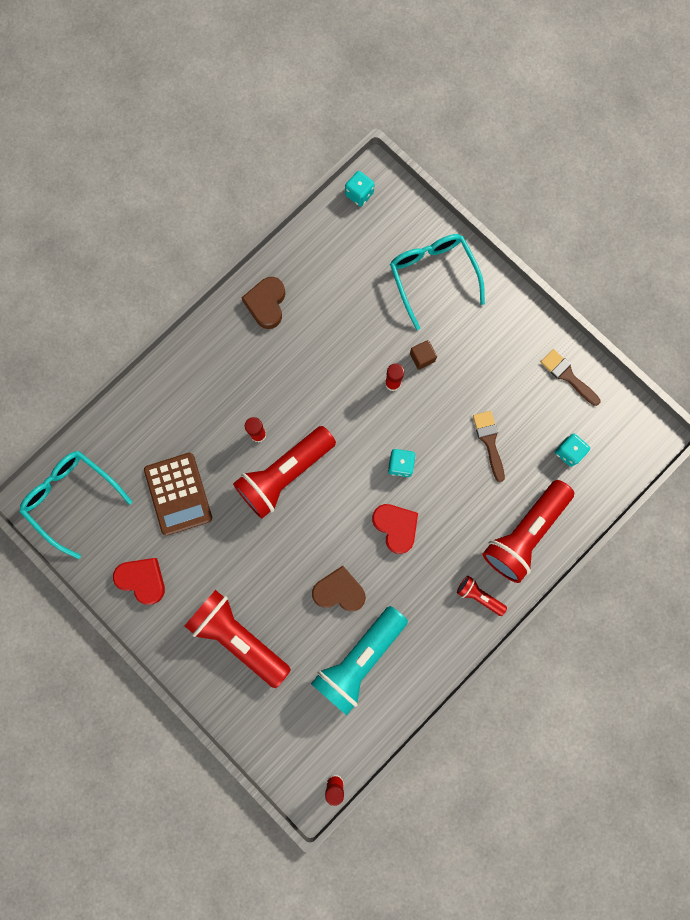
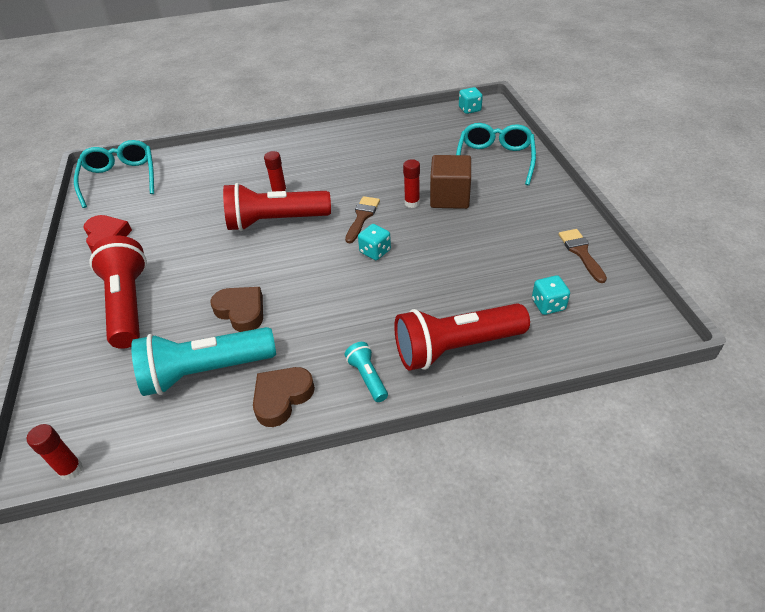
camera: 35 degrees right, 35 degrees down
brown calculator [144,453,212,536] -> none
brown heart [242,277,285,329] -> brown heart moved to [253,367,315,427]
red heart [372,504,418,554] -> none
brown cube [410,340,437,370] -> brown cube [430,155,471,209], size x1.99
red flashlight [457,576,507,616] -> turquoise flashlight [344,342,388,402]
brown brush [473,411,505,482] -> brown brush moved to [345,196,380,243]

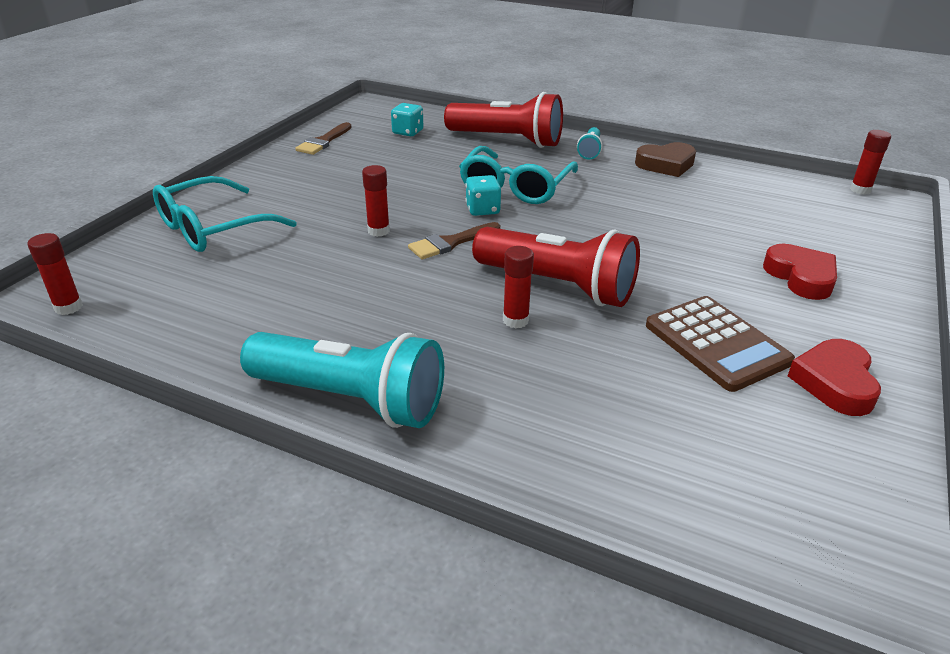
camera: 145 degrees left, 10 degrees down
turquoise glasses [74,140,154,208] -> turquoise glasses moved to [459,146,578,204]
red flashlight [89,236,147,349] -> red heart [763,244,837,300]
turquoise flashlight [131,327,276,396] -> turquoise flashlight moved to [240,332,444,428]
brown heart [210,287,263,332] -> none
brown cube [430,155,471,209] -> none
turquoise dice [459,87,483,114] -> red glue stick [27,233,83,315]
none -> brown calculator [646,296,795,392]

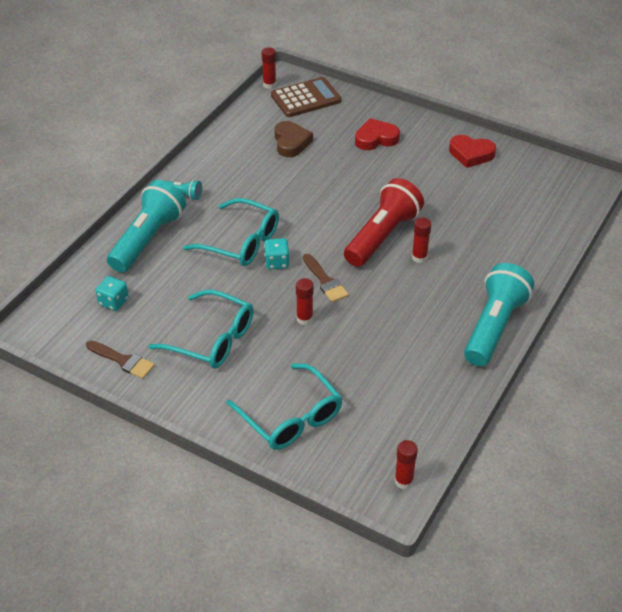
camera: 85 degrees left, 10 degrees up
red flashlight [444,92,563,148] -> turquoise flashlight [107,180,186,273]
brown heart [635,142,696,177] -> brown heart moved to [275,121,313,157]
brown calculator [646,296,795,392] -> brown calculator moved to [271,77,342,117]
none -> turquoise glasses [149,290,254,369]

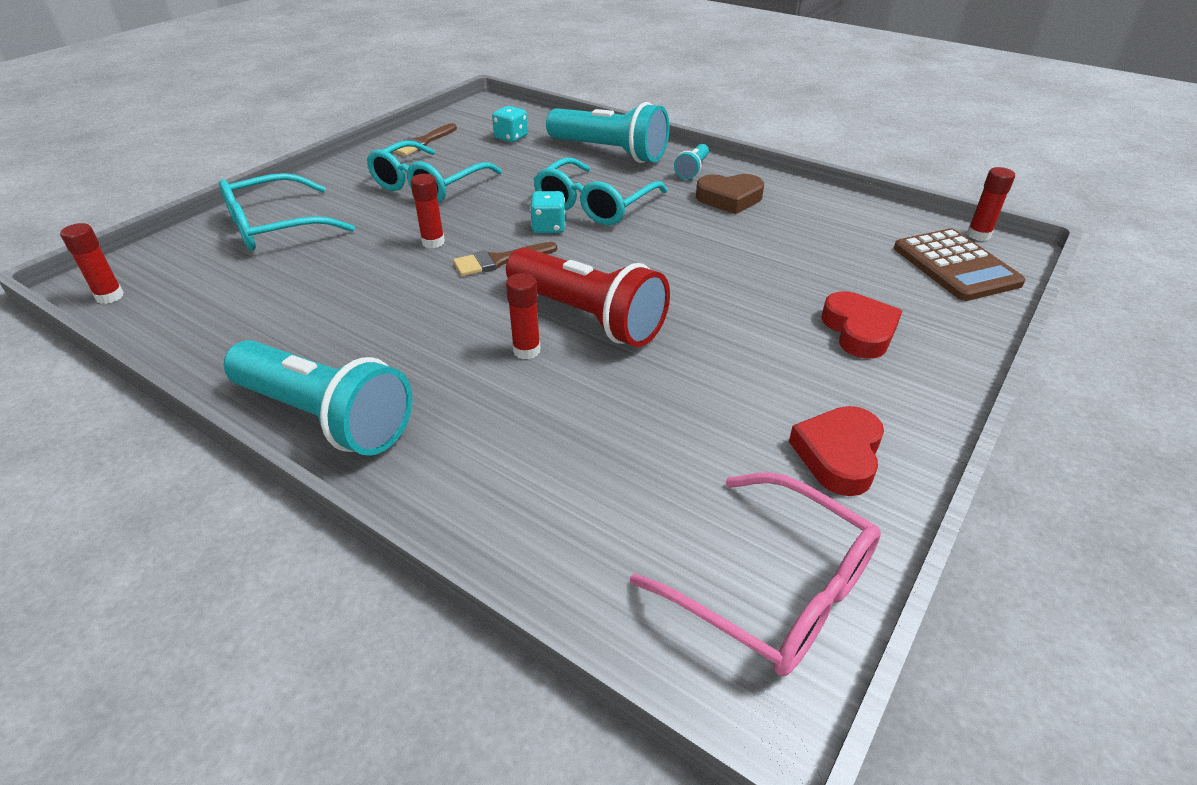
camera: 95 degrees right, 5 degrees down
brown heart [275,121,313,157] -> brown heart moved to [696,174,764,214]
none -> pink glasses [630,472,881,676]

